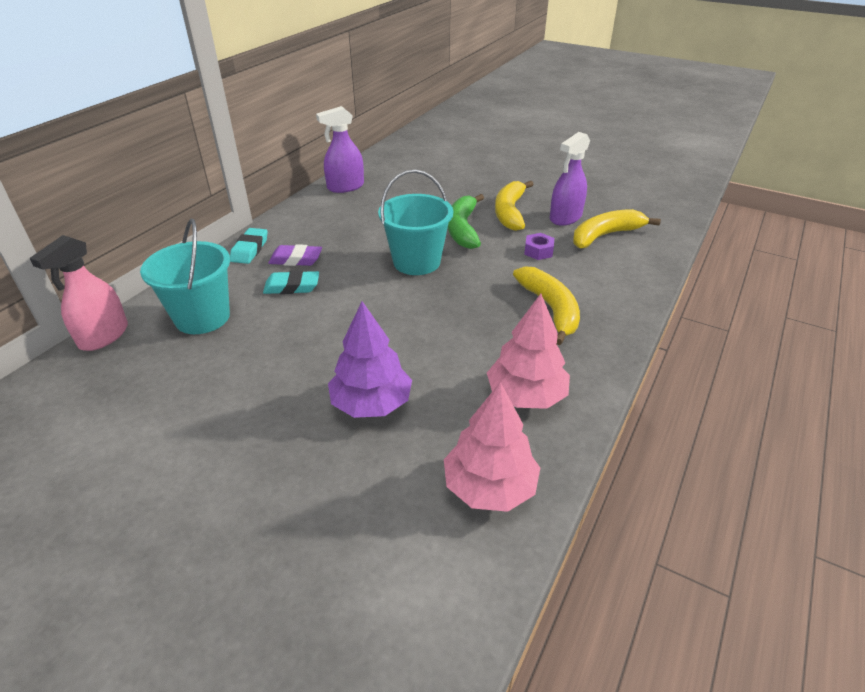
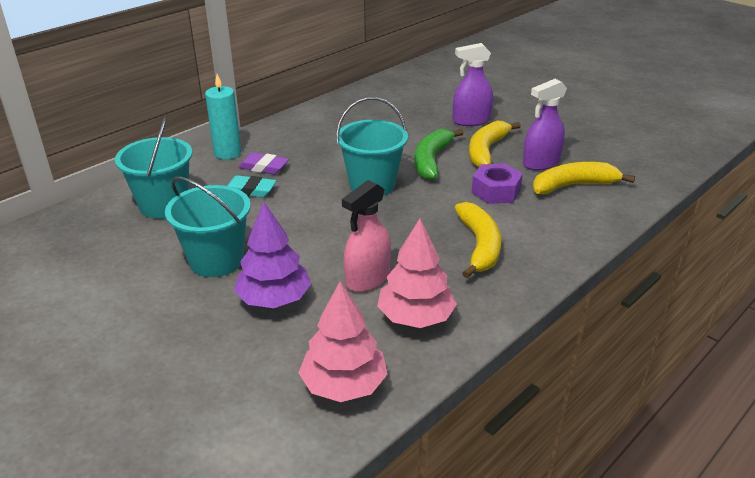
camera: 15 degrees right, 5 degrees down
pink spray bottle [29,235,128,351] -> pink spray bottle moved to [342,180,391,292]
turquoise eraser [230,228,268,264] -> turquoise candle [205,74,241,159]
purple spray bottle [316,106,364,193] -> purple spray bottle moved to [453,43,493,126]
purple nut [524,233,554,260] -> purple nut [471,163,523,204], size x1.55
none -> turquoise bucket [165,177,251,277]

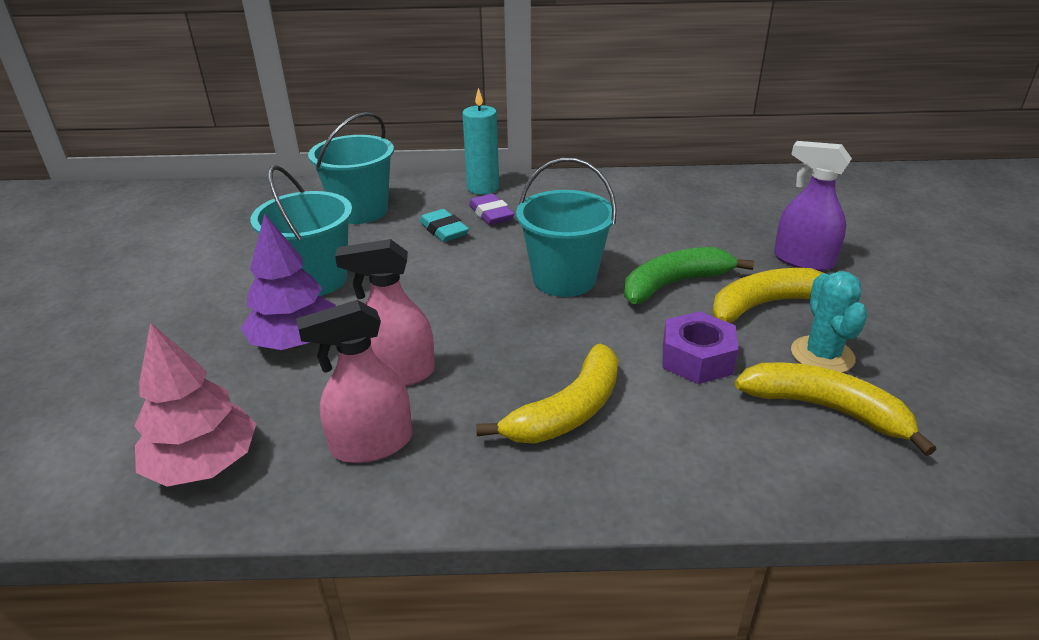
camera: 45 degrees right, 0 degrees up
pink tree [377,219,457,328] -> pink spray bottle [296,300,412,463]
purple spray bottle [523,79,567,170] -> turquoise cactus [791,271,867,373]

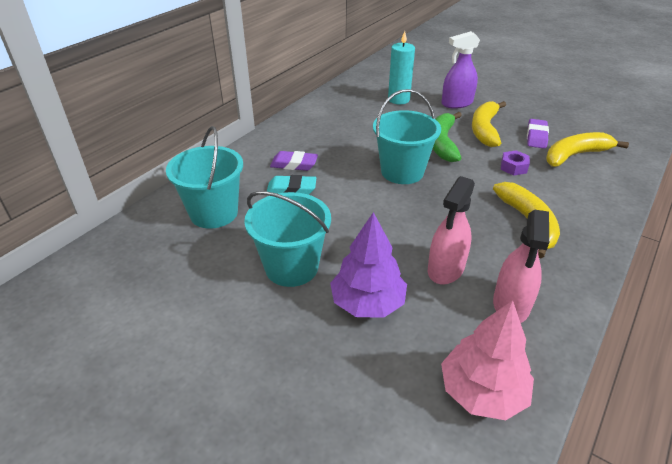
camera: 55 degrees left, 5 degrees up
turquoise candle [462,88,499,194] -> turquoise candle moved to [388,31,415,104]
purple nut [662,311,739,384] -> purple nut [501,150,530,176], size x0.65
turquoise cactus [791,271,867,373] -> purple eraser [527,119,549,149]

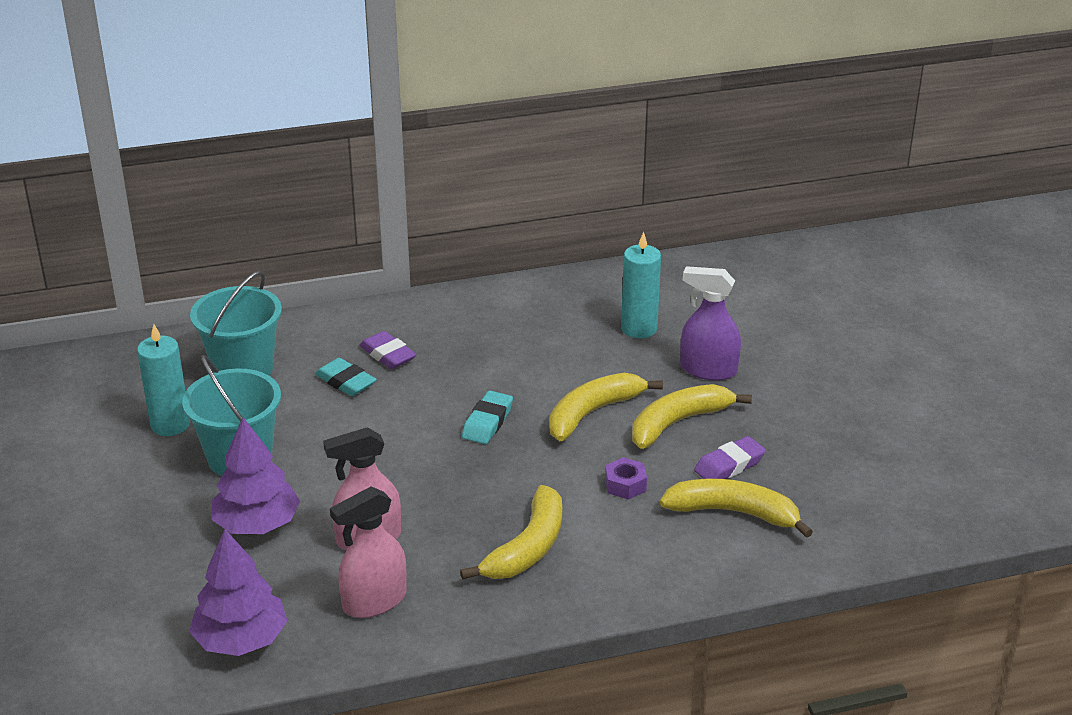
camera: 40 degrees right, 5 degrees down
turquoise bucket [373,89,441,184] -> turquoise eraser [462,391,513,444]
green banana [433,112,462,162] -> yellow banana [549,373,663,441]
pink tree [441,300,534,420] -> purple tree [189,529,287,656]
none -> turquoise candle [137,324,190,436]

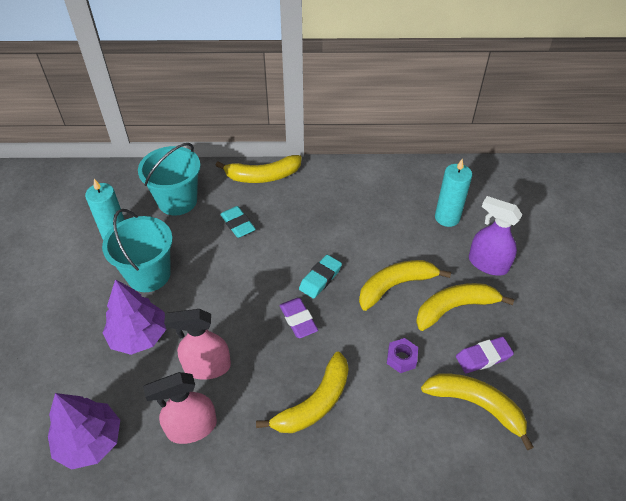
camera: 15 degrees right, 15 degrees up
purple eraser [359,331,417,369] -> purple eraser moved to [280,298,318,338]
none -> yellow banana [215,155,302,183]

